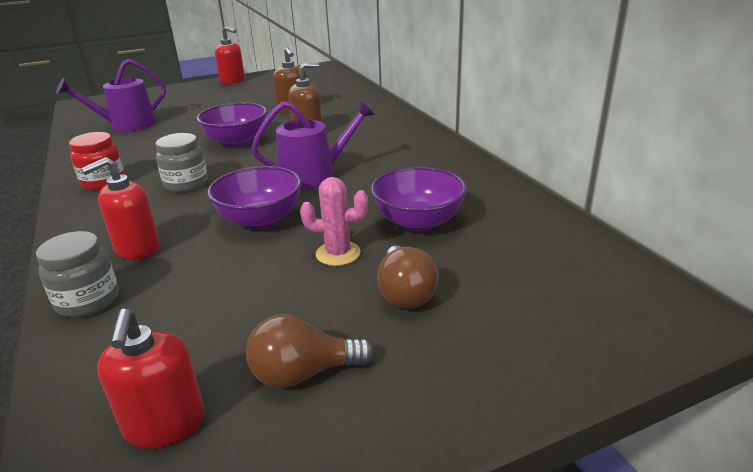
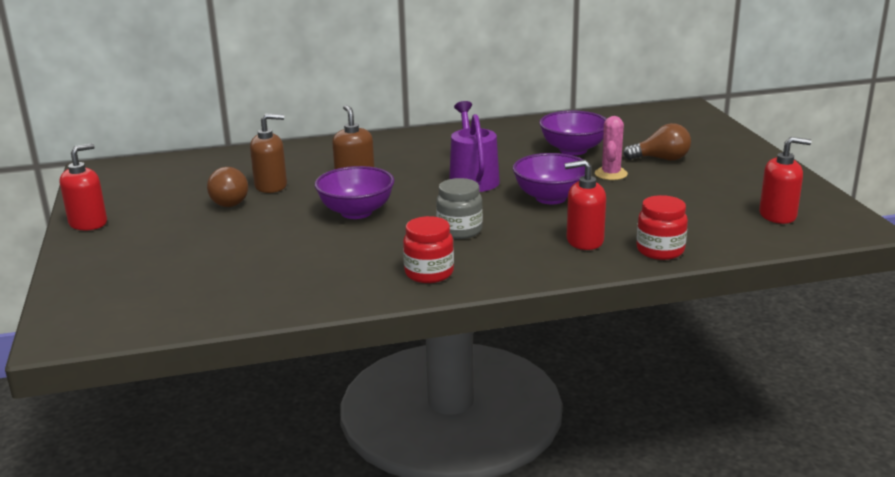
camera: 80 degrees left, 5 degrees down
grey jar [36,231,119,317] -> red jar [637,195,688,260]
purple watering can [56,59,166,132] -> none
red soap dispenser [81,157,160,260] -> red soap dispenser turned 120 degrees clockwise [564,160,606,250]
brown light bulb [246,314,374,388] -> brown light bulb moved to [207,167,248,207]

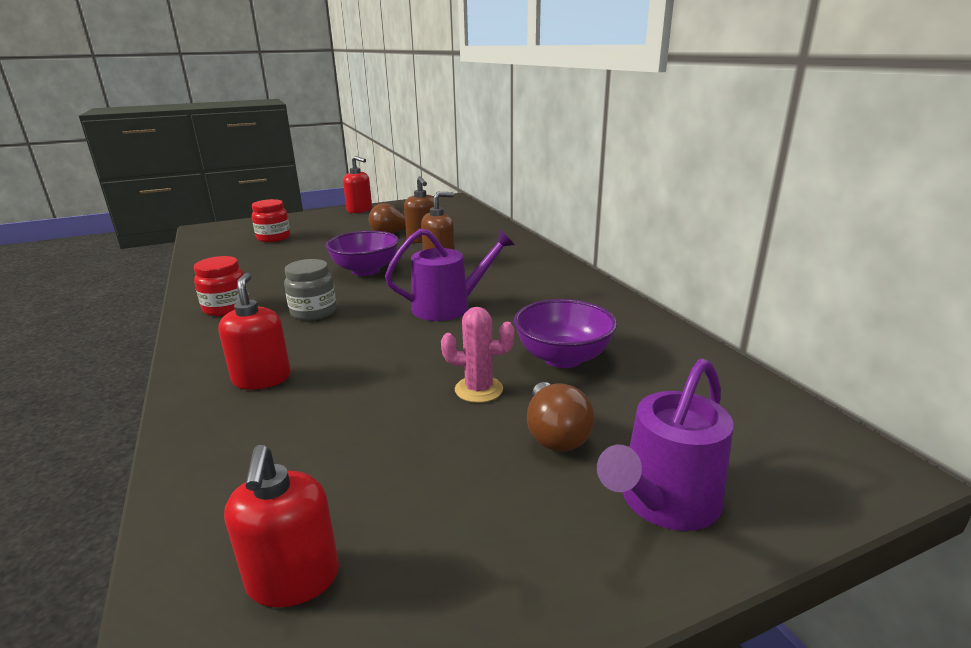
camera: 80 degrees right, 0 degrees up
purple bowl [513,153,585,204] -> none
red jar [637,195,688,260] -> red jar moved to [252,199,290,242]
none -> purple watering can [597,358,733,531]

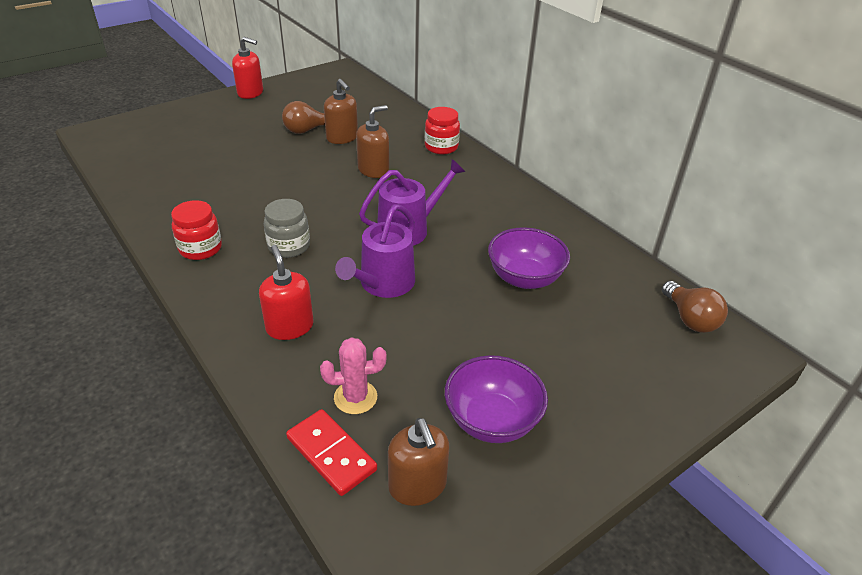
camera: 15 degrees left, 15 degrees up
red soap dispenser [224,445,339,608] -> brown soap dispenser [388,418,449,506]
red jar [252,199,290,242] -> red jar moved to [425,107,460,154]
purple bowl [326,231,399,276] -> purple bowl moved to [445,355,548,443]
pink cactus [441,307,514,403] -> pink cactus moved to [320,337,386,414]
brown light bulb [527,382,594,451] -> brown light bulb moved to [662,281,728,333]
purple watering can [597,358,733,531] -> purple watering can moved to [335,204,415,298]
none -> red domino [286,409,377,496]

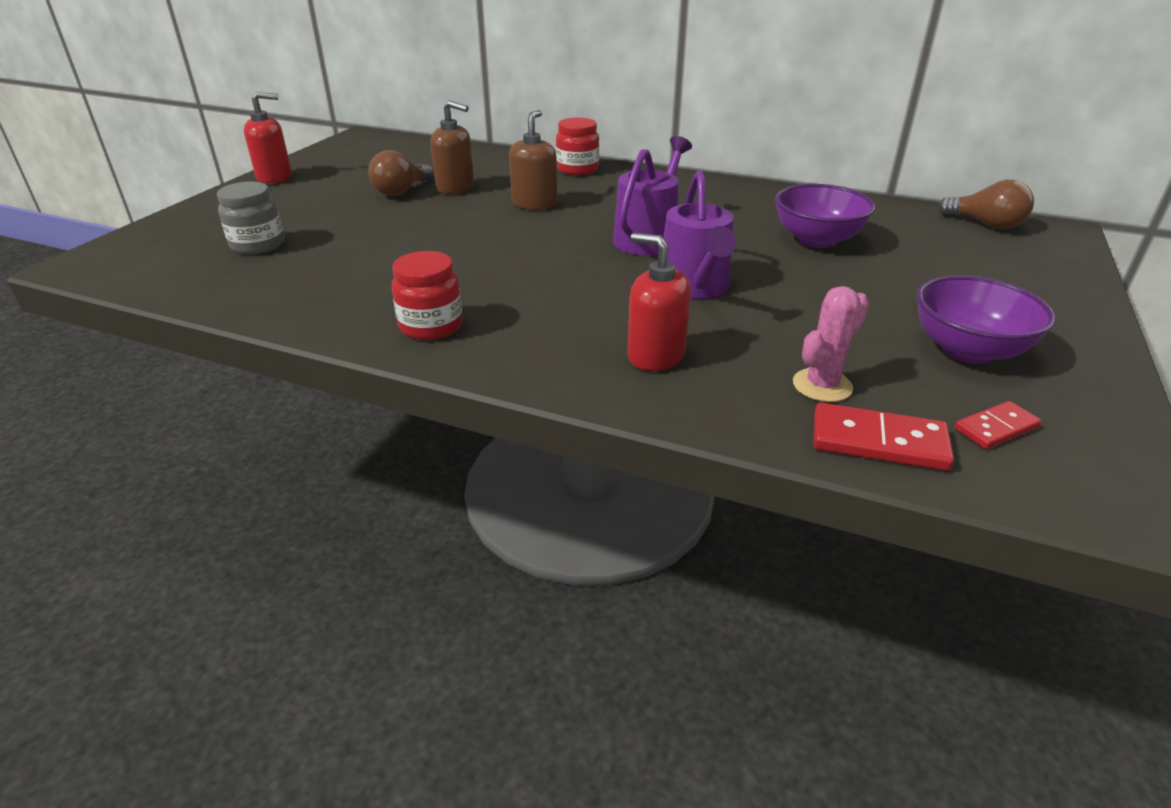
camera: 30 degrees left, 5 degrees down
grey jar [264,199,310,258] -> grey jar moved to [217,182,284,254]
brown soap dispenser [388,418,449,506] -> red domino [954,401,1042,449]

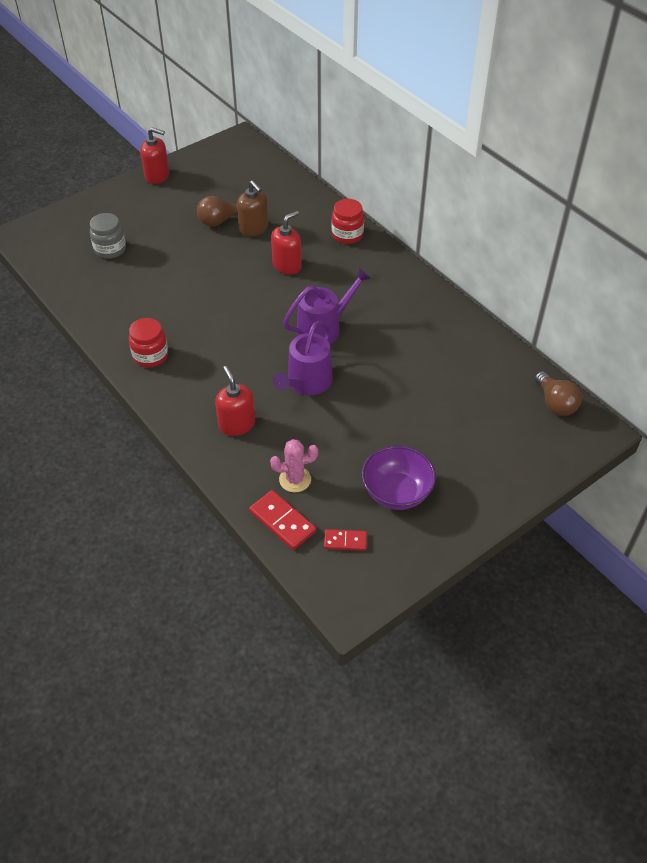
camera: 30 degrees right, 15 degrees up
brown soap dispenser [509,110,557,210] -> red soap dispenser [271,211,302,275]
purple bowl [775,184,875,248] -> none

